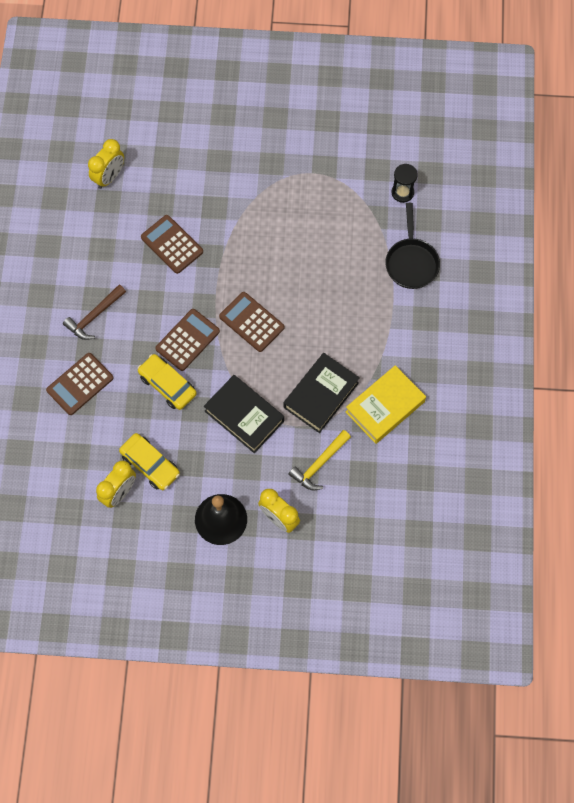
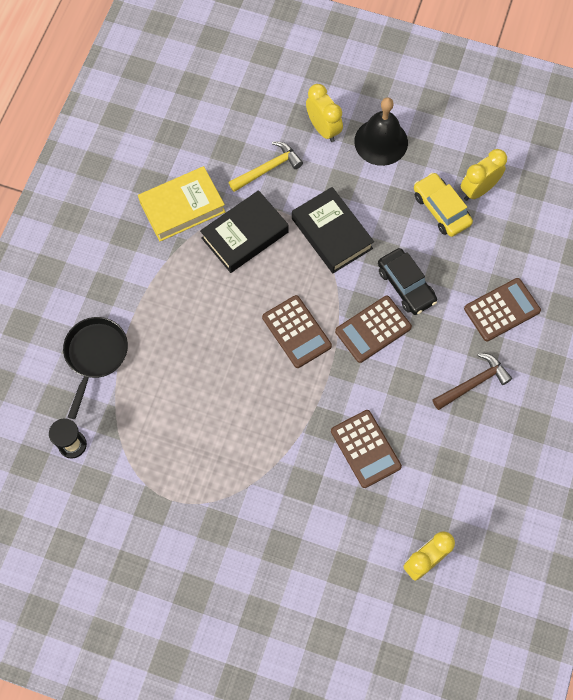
camera: 165 degrees left, 0 degrees up
yellow car [138,354,197,410] -> black car [378,248,437,315]

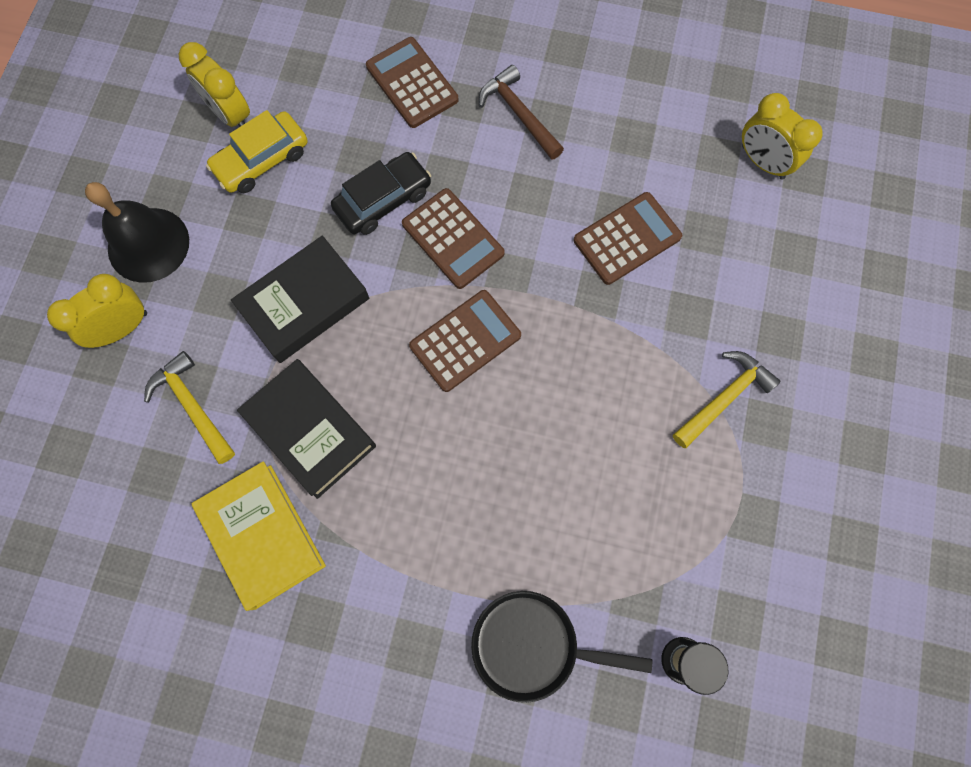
camera: 95 degrees left, 5 degrees up
none -> yellow hammer [673,351,781,448]

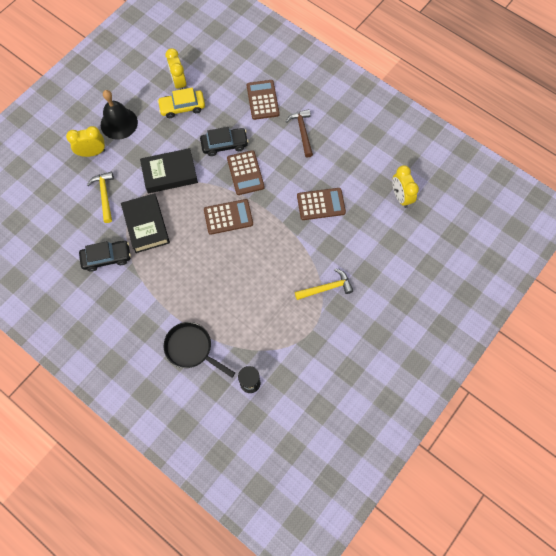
camera: 25 degrees right, 5 degrees down
yellow book [192,461,326,611] -> black car [79,241,131,272]

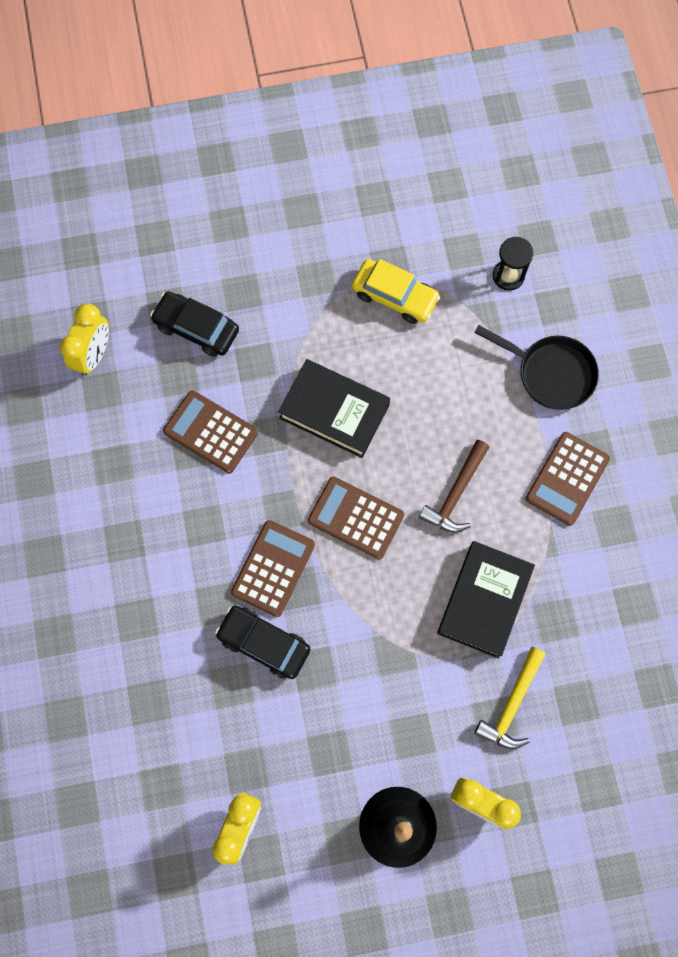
camera: 140 degrees left, 5 degrees up
black car [79,241,131,272] -> black car moved to [150,291,239,357]
black book [140,148,198,193] -> black book moved to [278,359,390,458]
yellow car [157,88,205,118] -> yellow car moved to [352,259,440,324]
black pan [164,322,235,377] -> black pan turned 45 degrees counterclockwise [474,325,599,410]
brown calculator [247,80,279,120] -> brown calculator moved to [526,432,610,526]
brown hammer [286,109,313,158] -> brown hammer moved to [419,440,490,533]
yellow hammer [295,268,353,300] -> none

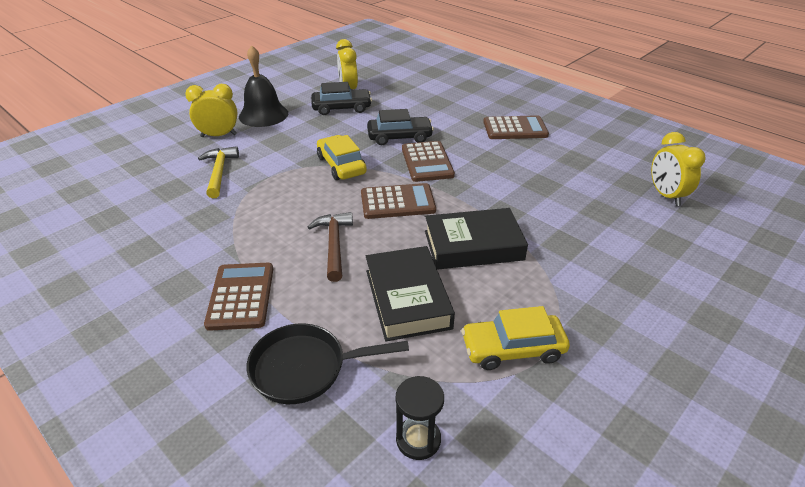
camera: 145 degrees right, 35 degrees down
black car [150,291,239,357] -> black car moved to [311,82,372,115]
brown calculator [163,390,258,473] -> brown calculator moved to [483,115,549,139]
black book [437,541,535,658] -> black book moved to [366,246,455,341]
none -> yellow car [317,135,367,180]

